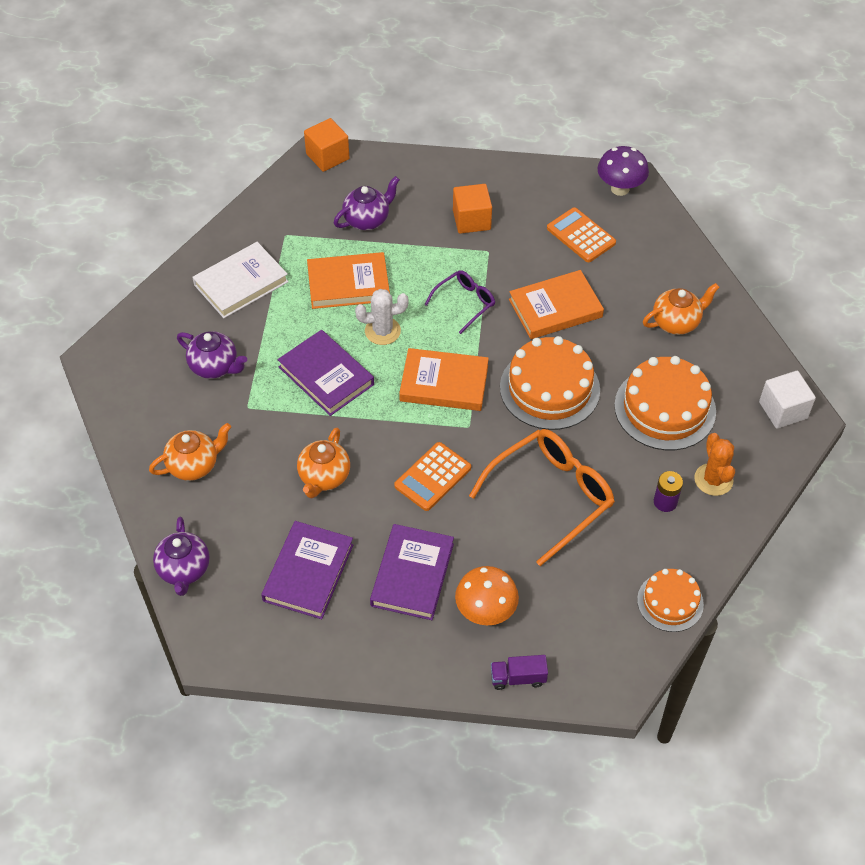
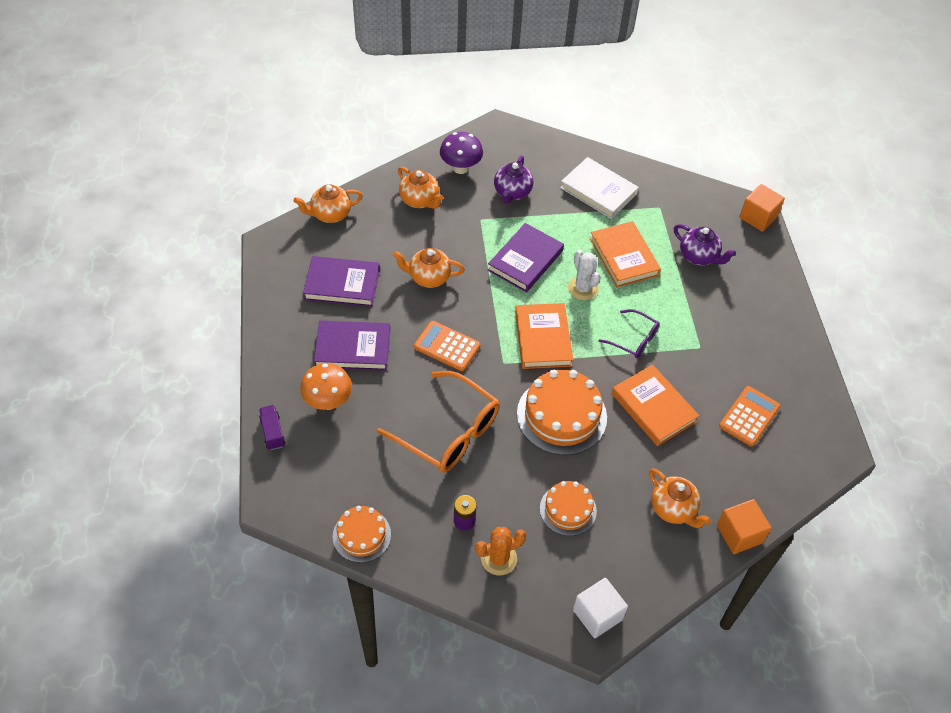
camera: 75 degrees right, 0 degrees up
purple teapot [153,517,210,596] -> orange teapot [294,184,363,223]
orange cube [453,184,492,234] -> orange cube moved to [717,499,772,554]
purple mushroom [598,146,649,196] -> purple mushroom moved to [440,132,483,174]
orange cake [614,356,716,450] -> orange cake [540,481,597,536], size x0.60

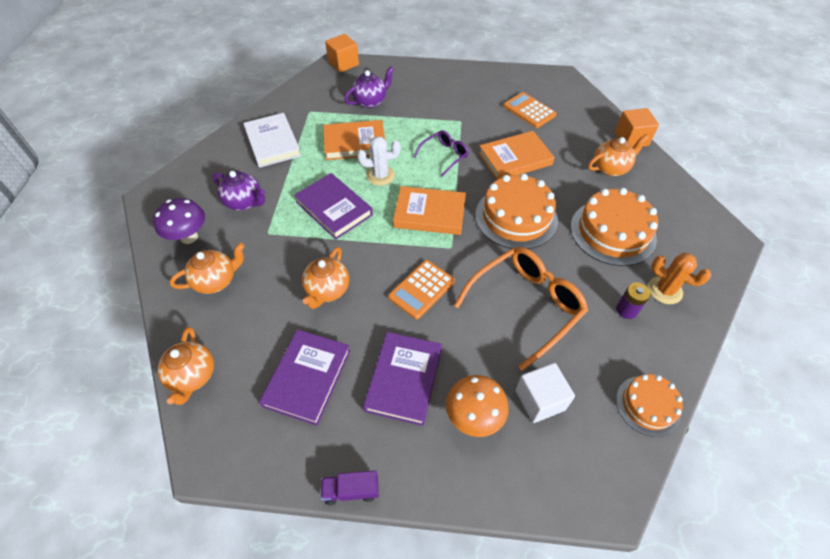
camera: 75 degrees left, 0 degrees up
purple truck [259,405,286,450] -> purple truck moved to [321,470,379,505]
orange cactus [475,527,526,575] -> orange cactus turned 45 degrees counterclockwise [648,253,711,304]
orange cake [540,481,597,536] -> orange cake [571,188,658,266], size x1.68
white book [560,157,639,219] -> white book turned 75 degrees counterclockwise [243,113,301,168]
white cube [573,578,628,638] -> white cube moved to [516,363,575,423]

